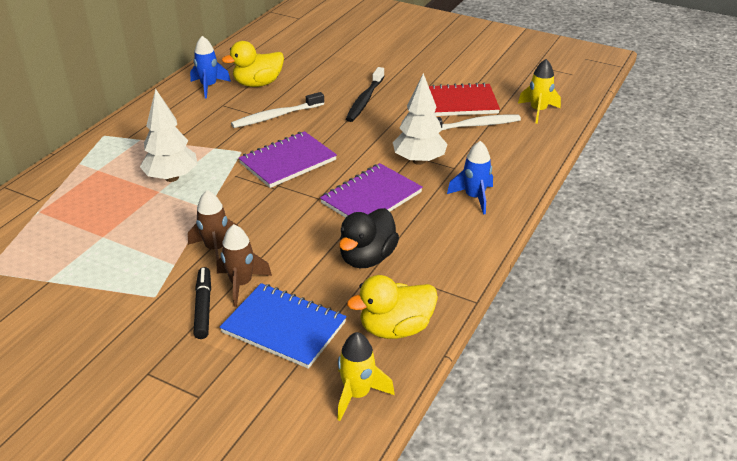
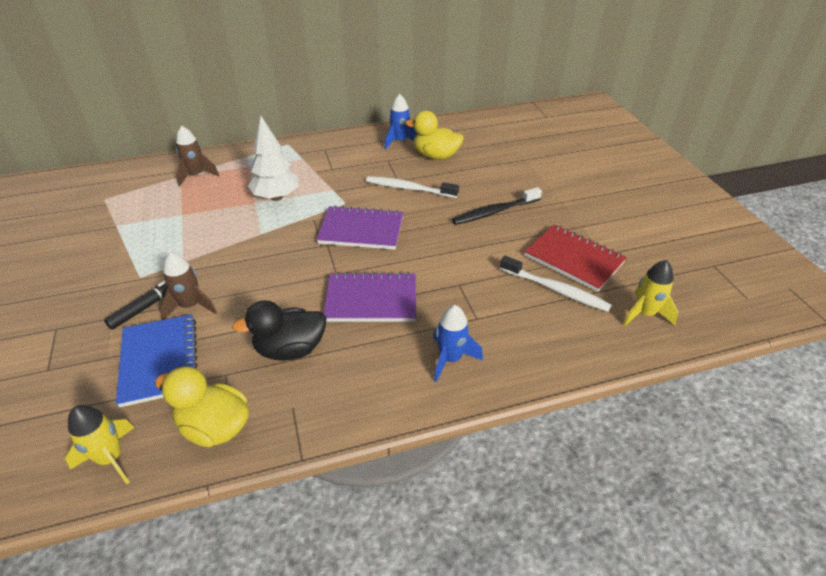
camera: 45 degrees right, 5 degrees up
brown rocket [188,190,238,261] -> brown rocket moved to [176,126,219,187]
white tree [393,73,448,165] -> none

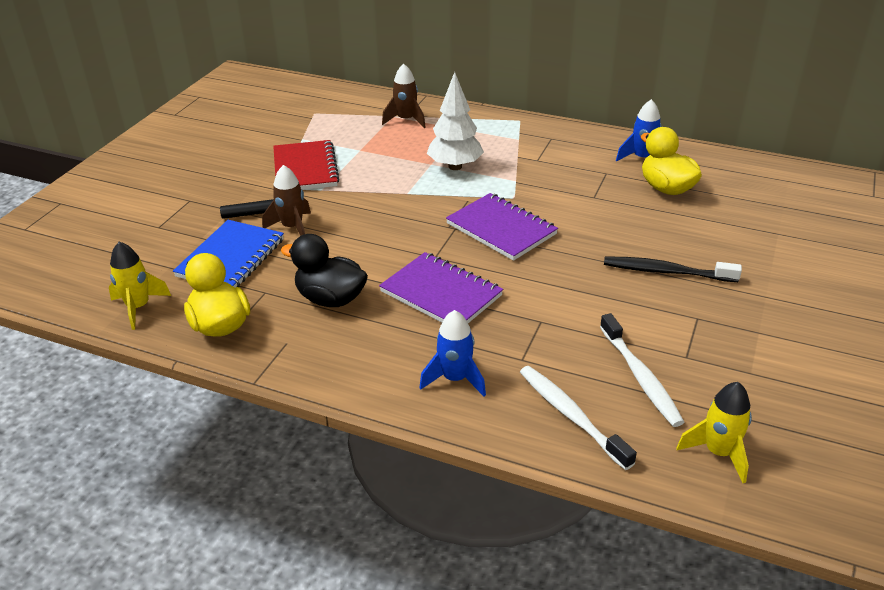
camera: 40 degrees right, 5 degrees down
white toothbrush [366,176,459,198] -> white toothbrush moved to [520,366,637,470]
red notebook [524,224,627,292] -> red notebook moved to [273,140,340,190]

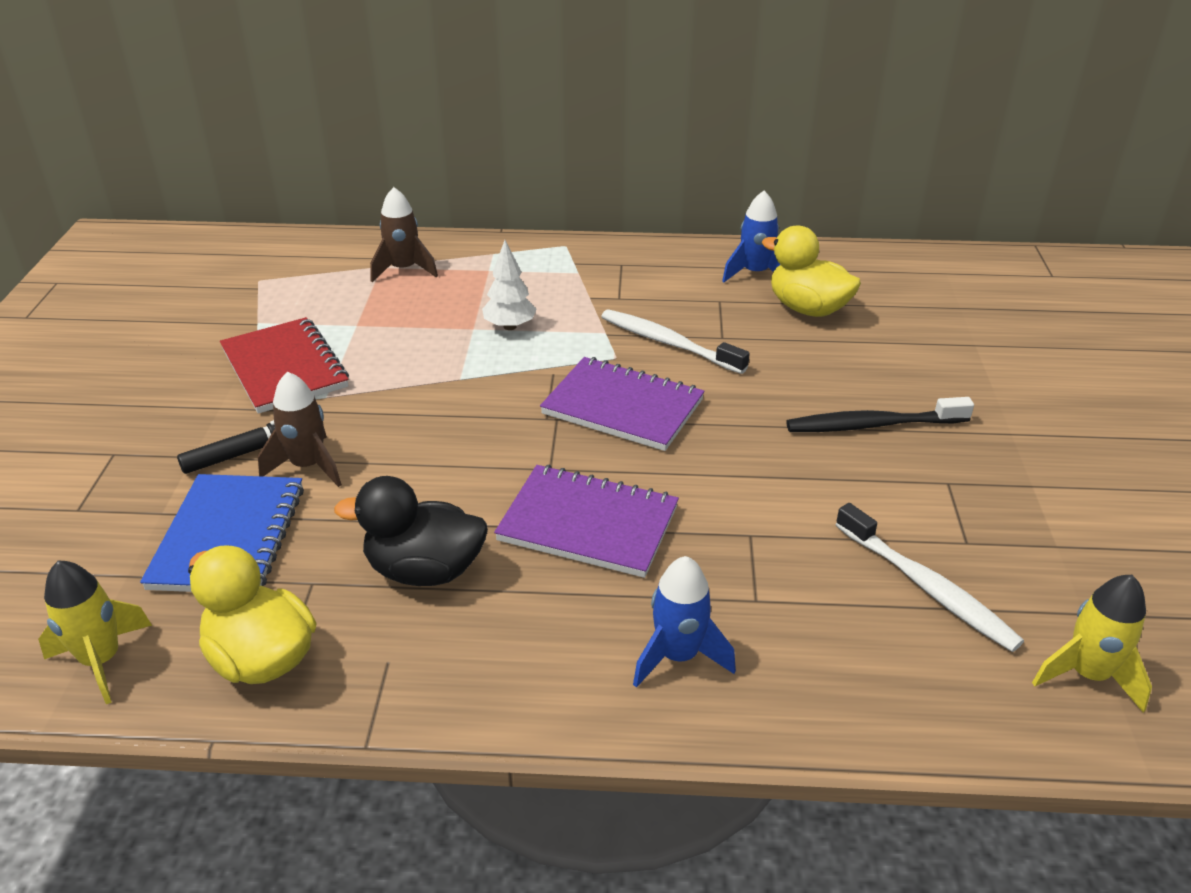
camera: 20 degrees left, 0 degrees up
white tree [427,72,484,170] -> white tree [482,240,536,330], size x0.65
white toothbrush [520,366,637,470] -> white toothbrush moved to [601,309,750,374]

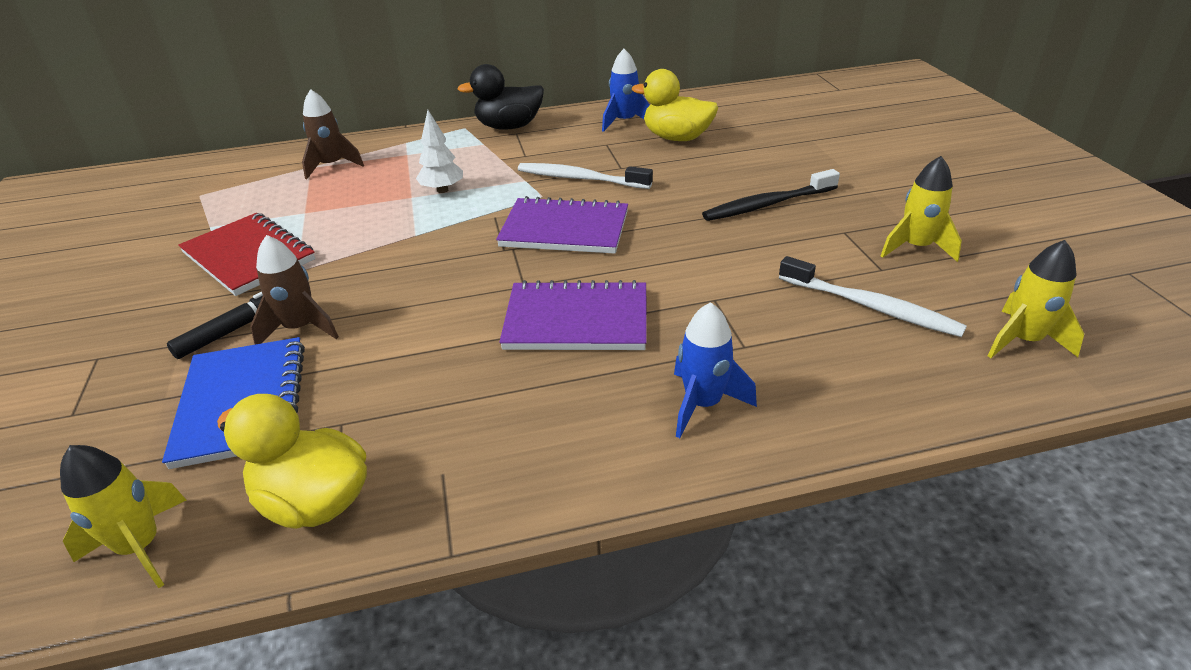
camera: 15 degrees left, 0 degrees up
black duck [334,476,488,586] -> black duck moved to [457,64,544,130]
none -> yellow rocket [881,156,962,262]

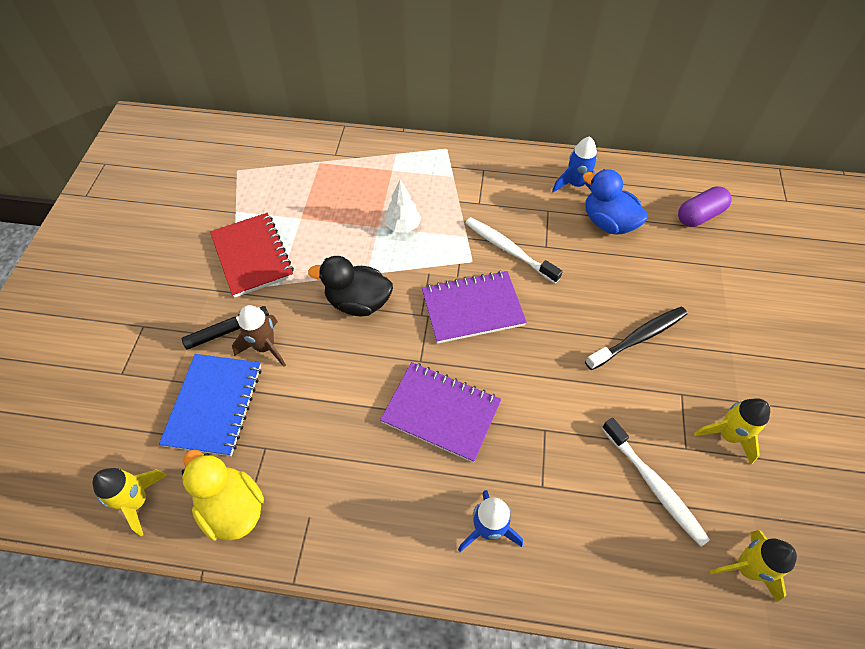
camera: 20 degrees right, 20 degrees up
brown rocket [302,89,364,179] -> none
black duck [457,64,544,130] -> black duck moved to [308,256,393,316]
purple notebook [496,196,628,254] -> purple notebook turned 45 degrees counterclockwise [422,270,527,344]
yellow duck [632,69,718,141] -> blue duck [583,169,648,235]
black toothbrush [702,169,840,221] -> black toothbrush turned 150 degrees clockwise [585,306,687,370]
none -> purple capsule [678,186,732,227]

